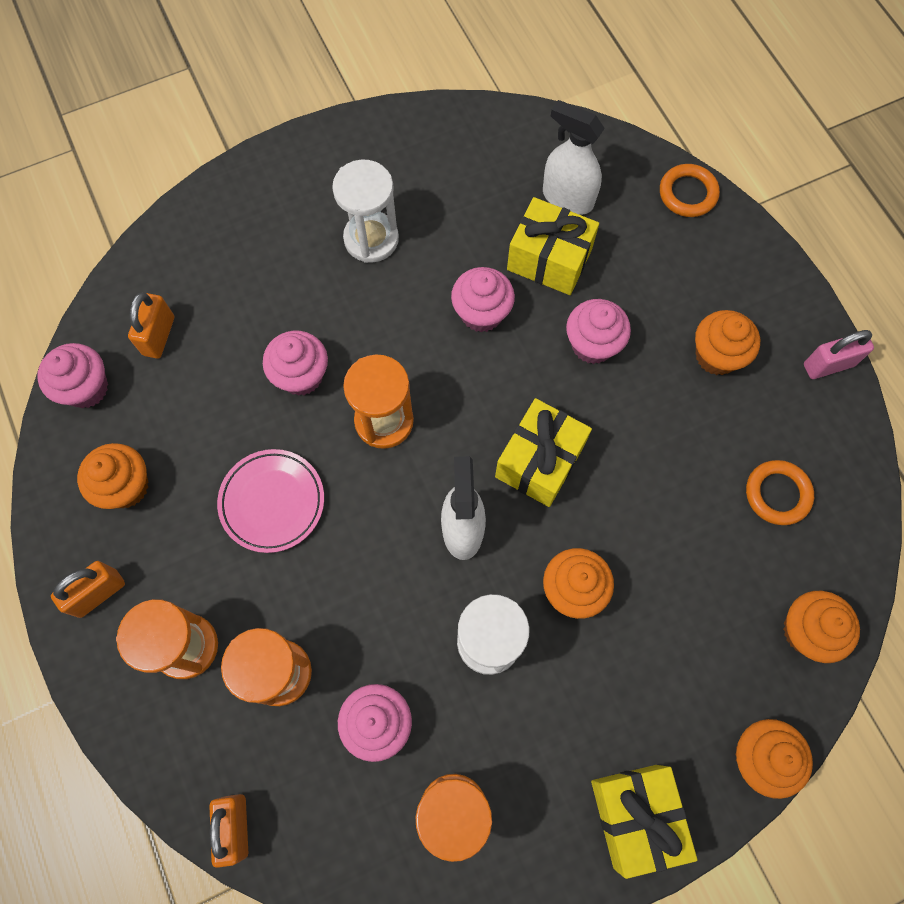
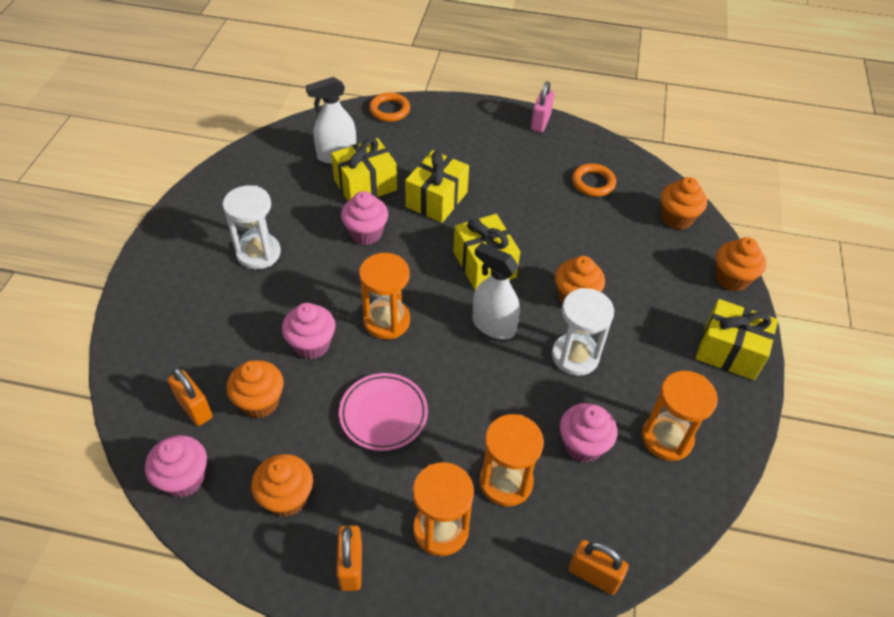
camera: 55 degrees left, 20 degrees down
pink cupcake [566,299,631,364] -> yellow gift [405,150,469,223]
orange cupcake [695,310,760,375] -> orange cupcake moved to [226,360,284,418]

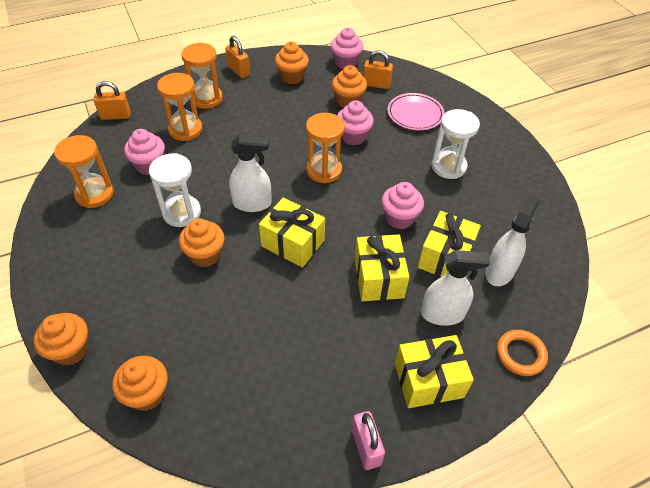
camera: 145 degrees right, 0 degrees up
pink plate [339,373,428,451] -> pink plate moved to [387,93,445,130]
orange ring [572,163,616,197] -> none
yellow gift [696,299,778,380] -> yellow gift moved to [395,335,474,408]
none -> white spray bottle [421,250,491,326]

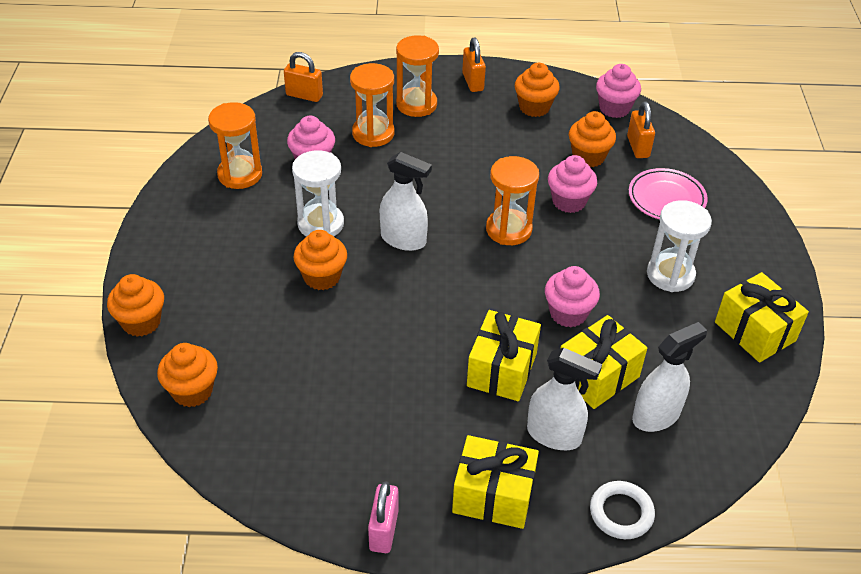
camera: 25 degrees right, 5 degrees down
yellow gift [259,198,325,268] -> yellow gift moved to [715,272,809,363]
orange padlock [363,50,393,89] -> orange padlock turned 45 degrees clockwise [627,101,655,158]
orange ring [497,330,548,376] -> white ring [590,481,655,539]

